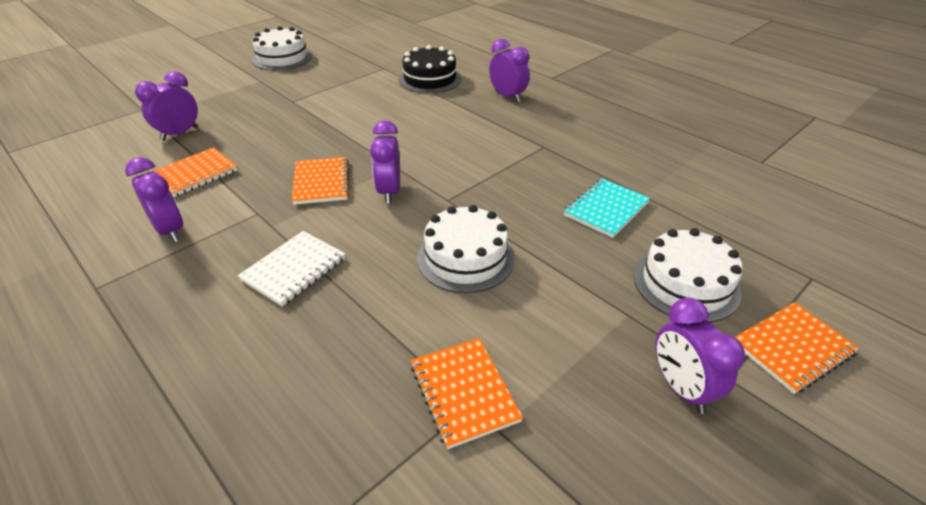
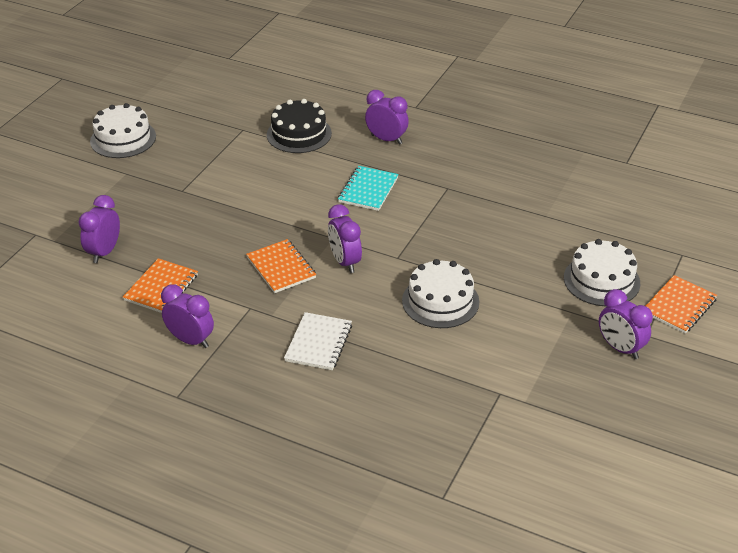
camera: 20 degrees left, 0 degrees up
orange notebook [411,338,523,449] -> none
turquoise notebook [564,178,650,238] -> turquoise notebook moved to [338,166,399,211]

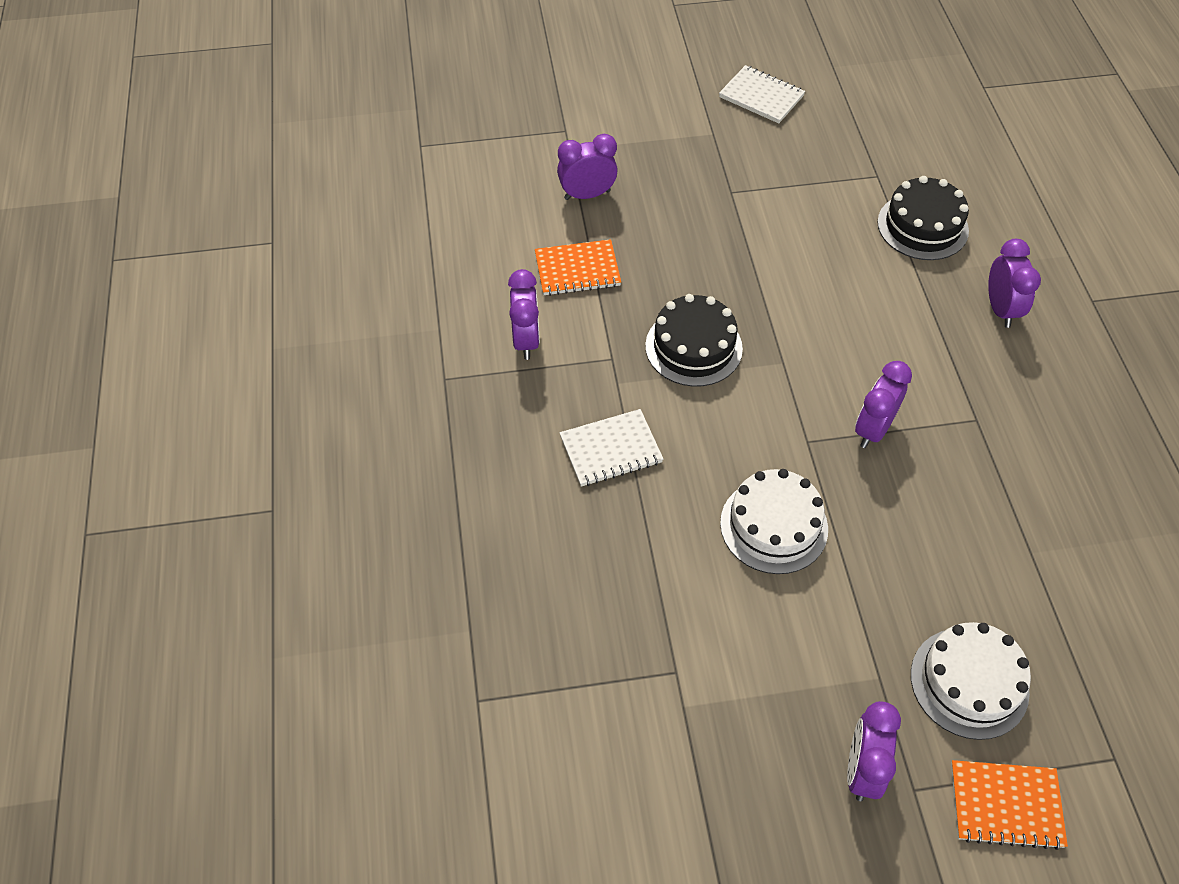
camera: 55 degrees right, 15 degrees up
white cake [90,103,156,158] -> white notebook [719,65,805,123]
orange notebook [246,239,316,293] -> black cake [645,294,743,387]
purple clock [328,204,362,273] -> purple clock moved to [855,361,912,448]
turquoise notebook [338,166,399,211] -> none

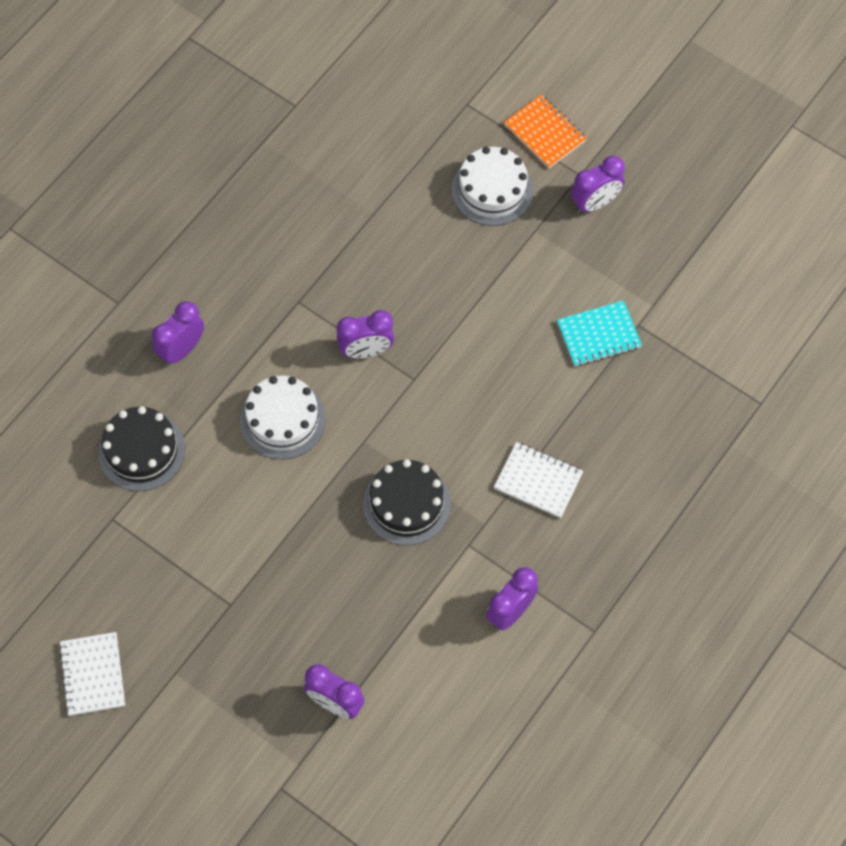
camera: 135 degrees left, 10 degrees up
orange notebook [535,239,621,296] -> none
white cake [720,469,828,574] -> white cake moved to [240,376,326,460]
none -> turquoise notebook [557,300,642,367]

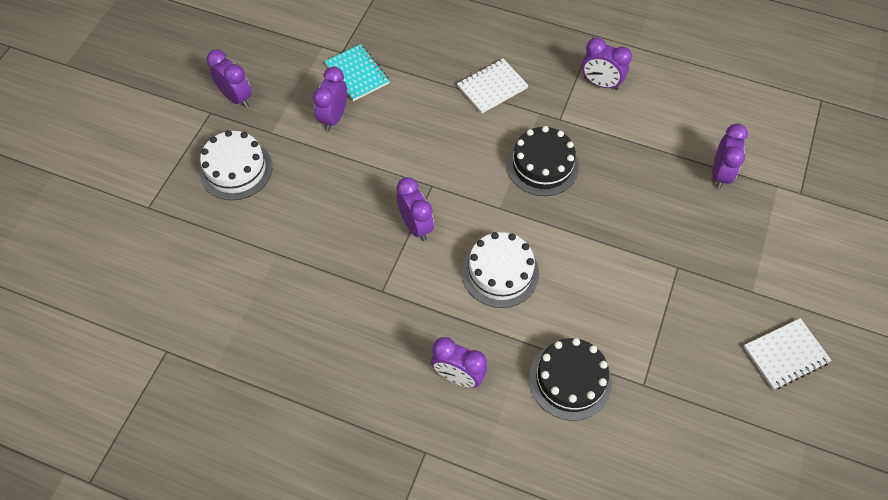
camera: 105 degrees left, 5 degrees down
white notebook [494,442,583,518] -> white notebook turned 45 degrees clockwise [457,59,529,114]
orange notebook [504,95,587,168] -> none
none -> purple clock [313,67,347,131]

